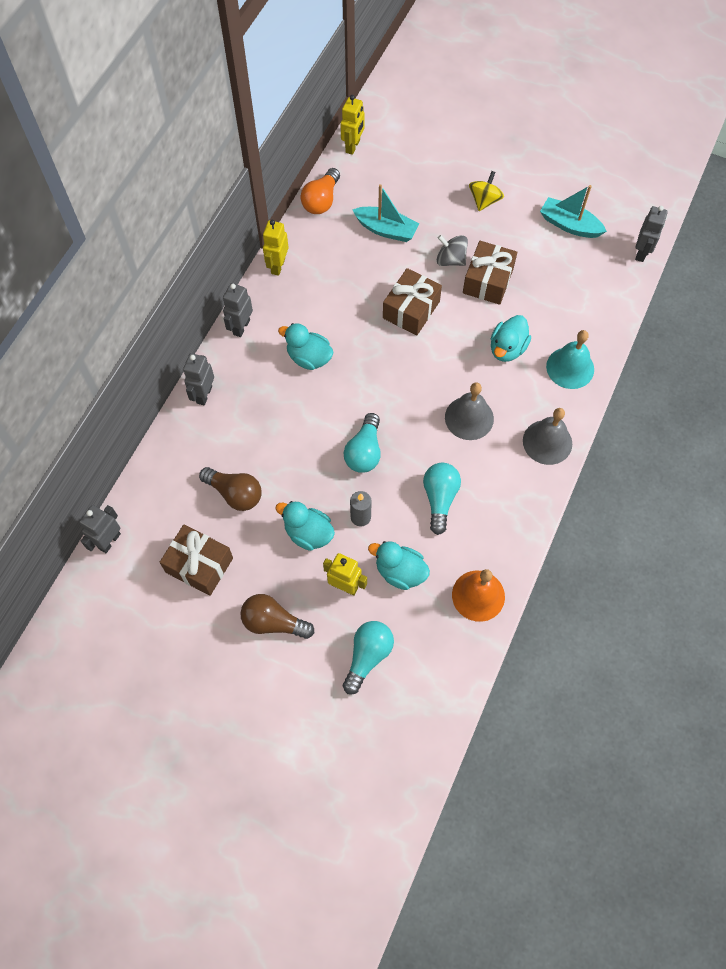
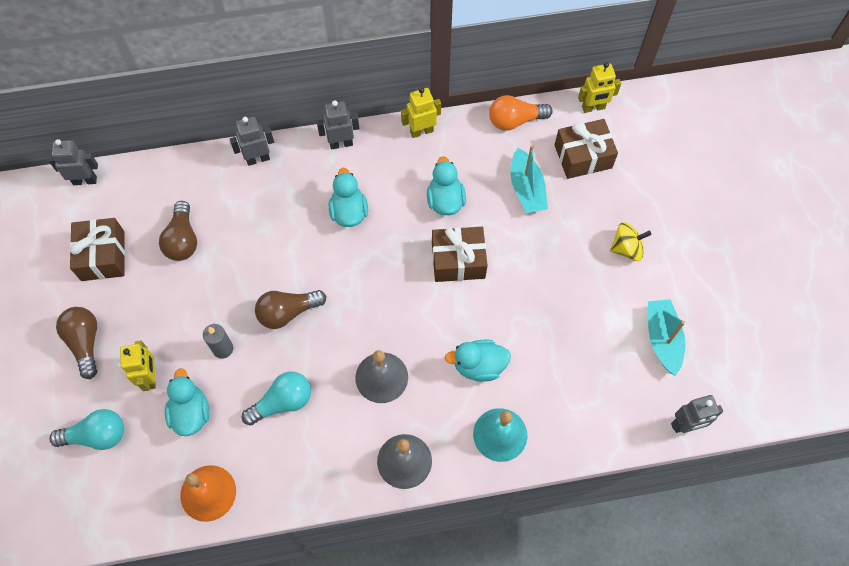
camera: 55 degrees right, 0 degrees up
turquoise duck [275,501,335,551] -> turquoise duck moved to [427,156,466,215]
turquoise light bulb [344,413,381,473] -> brown light bulb [255,290,326,329]
grey spinning top [437,235,468,266] -> none
brown gift [463,241,517,305] -> brown gift moved to [555,119,618,179]

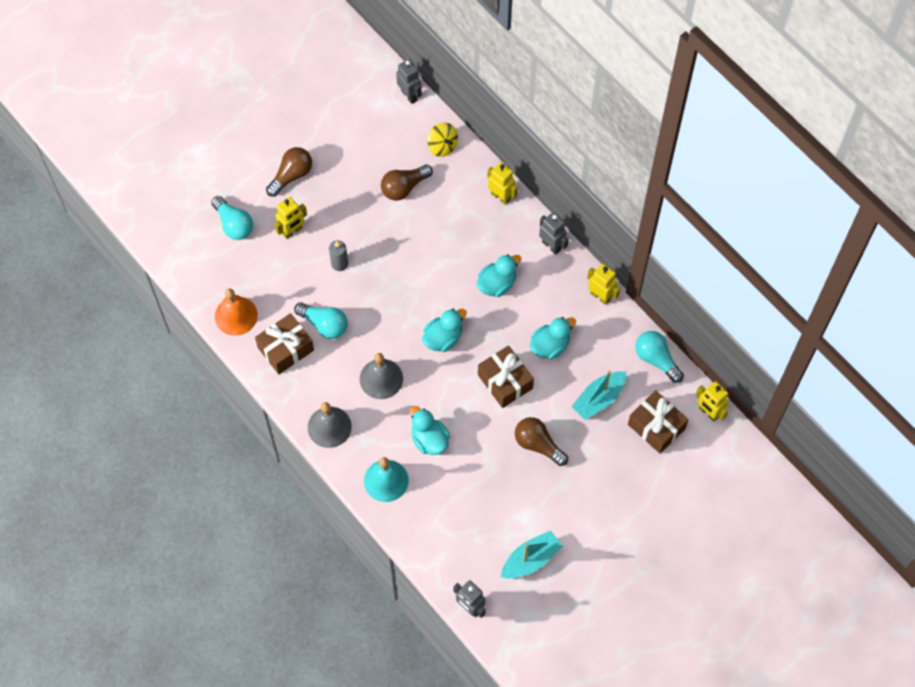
camera: 60 degrees right, 0 degrees up
brown gift [70,218,125,281] -> brown gift moved to [255,313,314,374]
turquoise duck [165,368,209,436] -> turquoise duck moved to [422,309,467,352]
grey robot [230,117,274,166] -> yellow robot [487,162,518,205]
brown light bulb [255,290,326,329] -> brown light bulb moved to [515,417,568,466]
orange light bulb [489,95,553,131] -> turquoise light bulb [635,331,684,383]
yellow spinning top [610,222,651,261] -> yellow spinning top moved to [427,123,458,157]

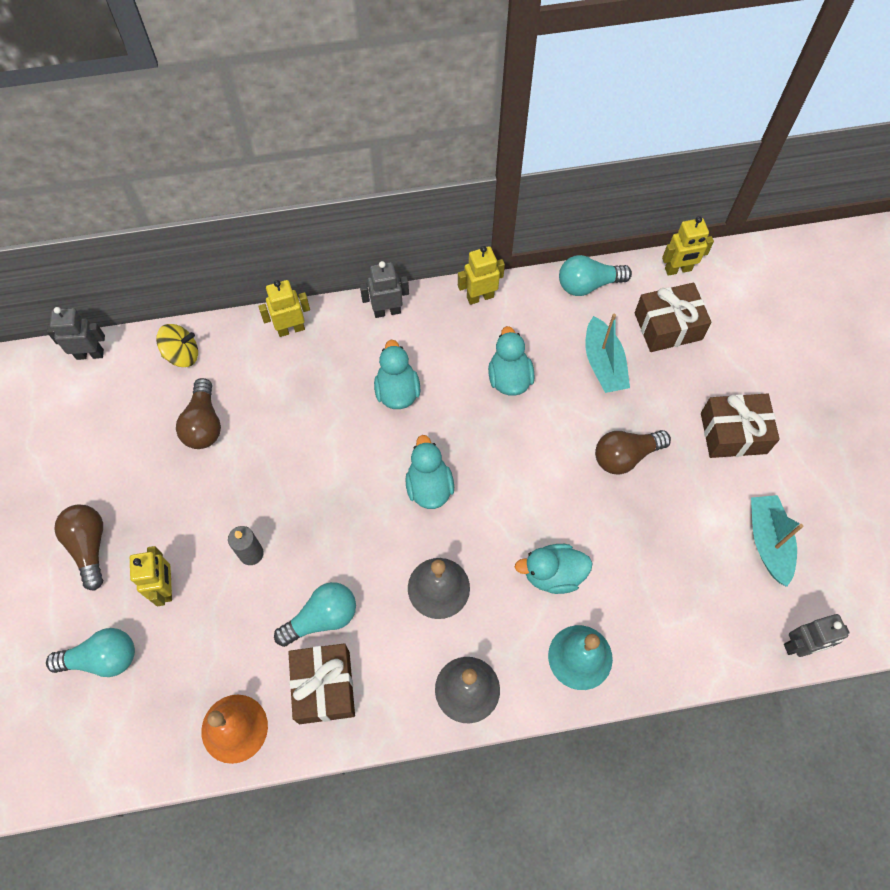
camera: 60 degrees left, 0 degrees up
brown gift [478,345,534,408] -> brown gift moved to [701,393,780,458]

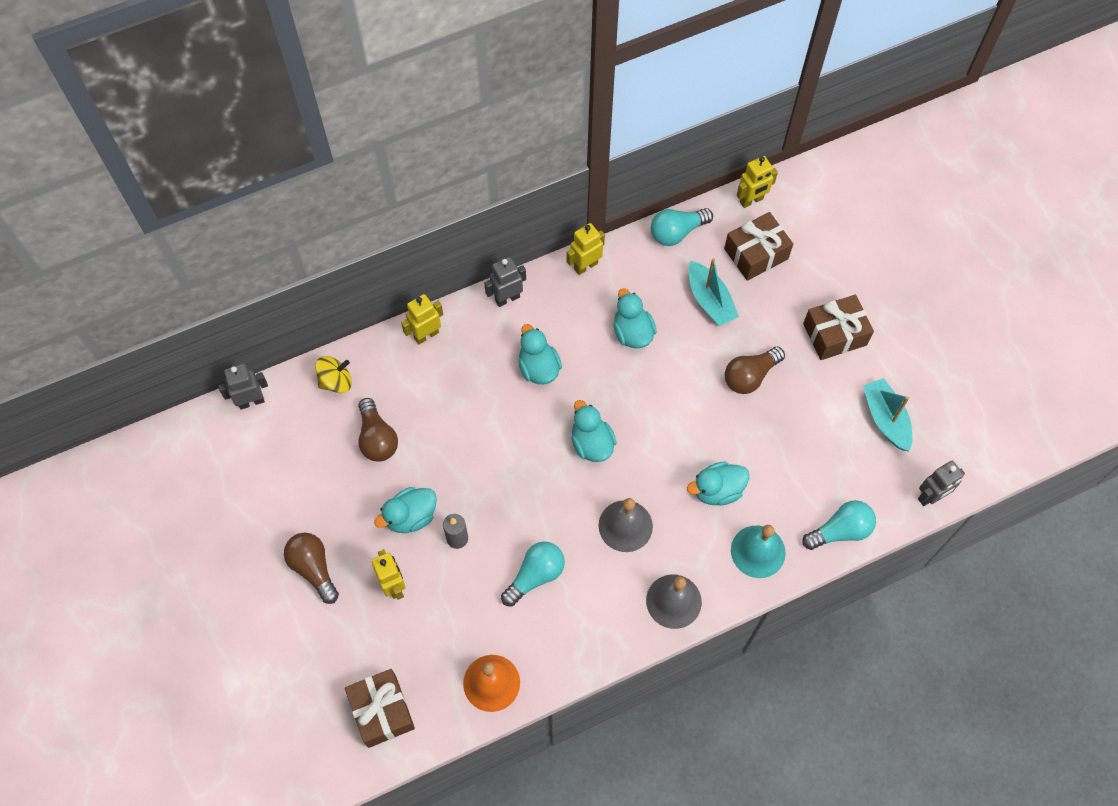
camera: 15 degrees left, 0 degrees up
turquoise light bulb [46,628,135,677] -> turquoise light bulb moved to [802,500,876,550]
brown gift [288,643,355,724] -> brown gift moved to [345,669,415,748]
none -> turquoise duck [374,487,437,533]

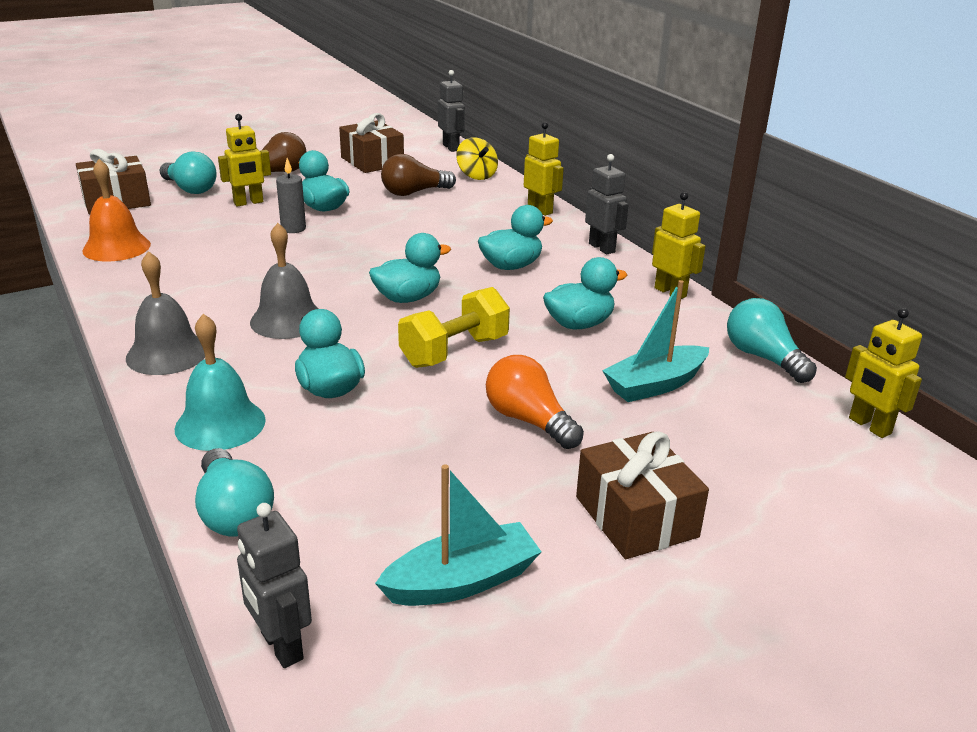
camera: 85 degrees right, 35 degrees down
turquoise light bulb [501,542,565,607] -> turquoise light bulb moved to [160,151,217,194]
brown gift [724,212,793,281] -> brown gift moved to [339,113,404,173]
brown light bulb [725,347,785,394] -> orange light bulb [486,355,584,449]
none -> yellow dumbbell [398,287,510,368]

